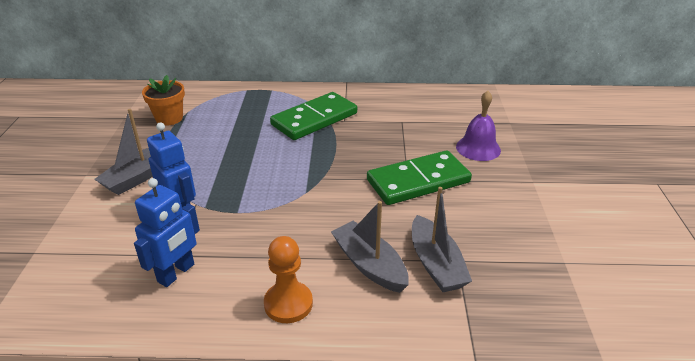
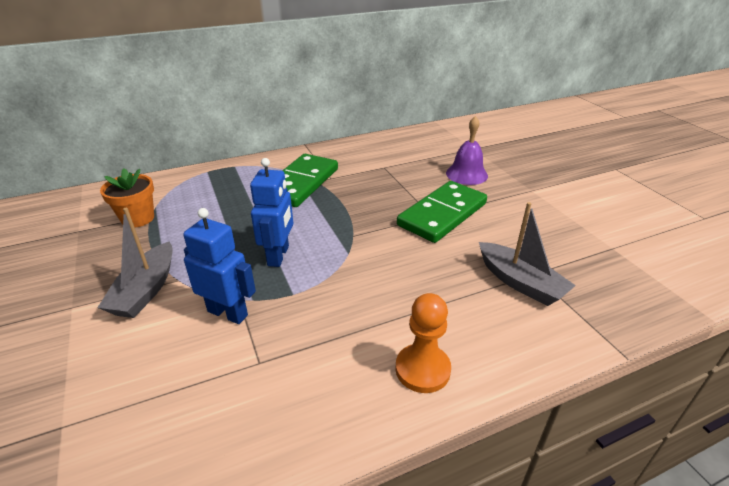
camera: 25 degrees left, 0 degrees up
blue robot [134,178,200,287] -> blue robot moved to [250,158,293,267]
grey boat [331,201,409,293] -> none

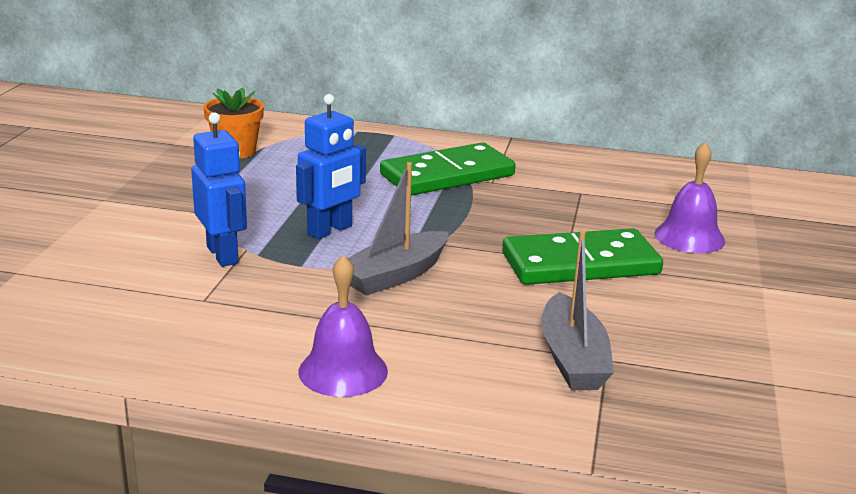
camera: 35 degrees right, 10 degrees down
grey boat [97,208,173,318] -> grey boat moved to [347,162,449,296]
orange pawn [395,293,451,393] -> purple bell [299,255,388,397]

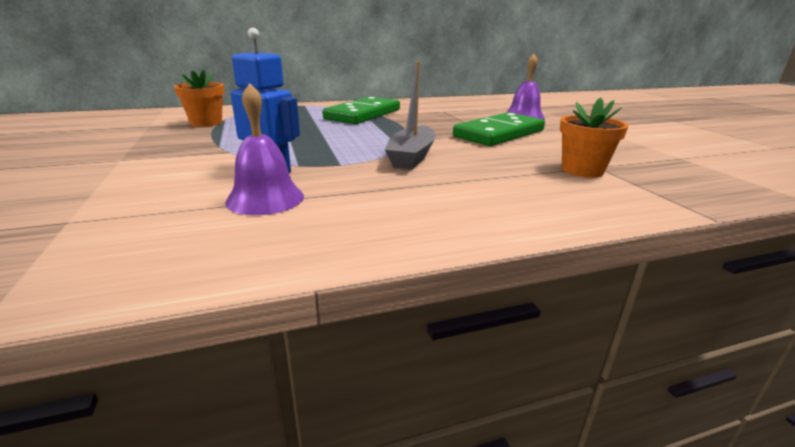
camera: 30 degrees left, 0 degrees up
blue robot [296,94,366,239] -> none
purple bell [299,255,388,397] -> purple bell moved to [225,83,304,215]
grey boat [541,231,614,390] -> orange flower pot [560,98,629,178]

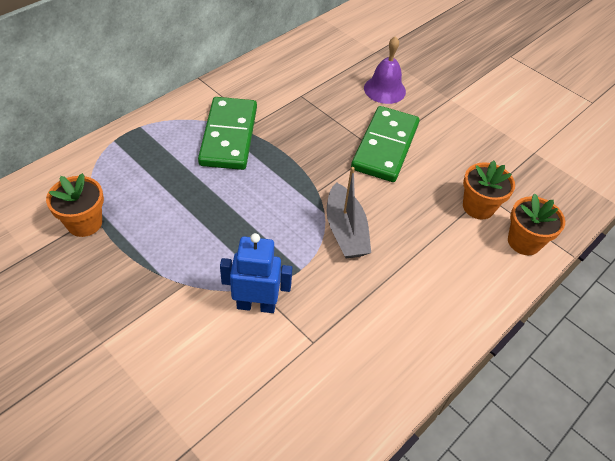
camera: 30 degrees left, 25 degrees up
purple bell [225,83,304,215] -> none
none -> orange flower pot [508,193,565,255]

